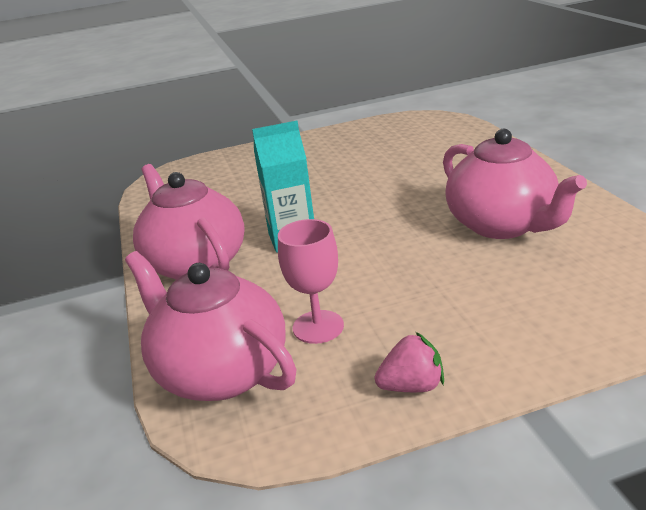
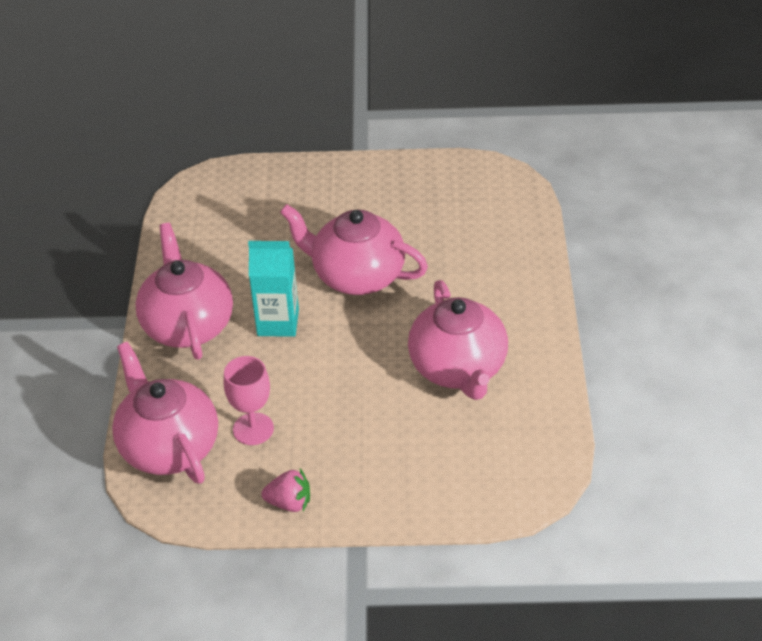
camera: 15 degrees right, 15 degrees up
none -> pink teapot [280,204,428,295]

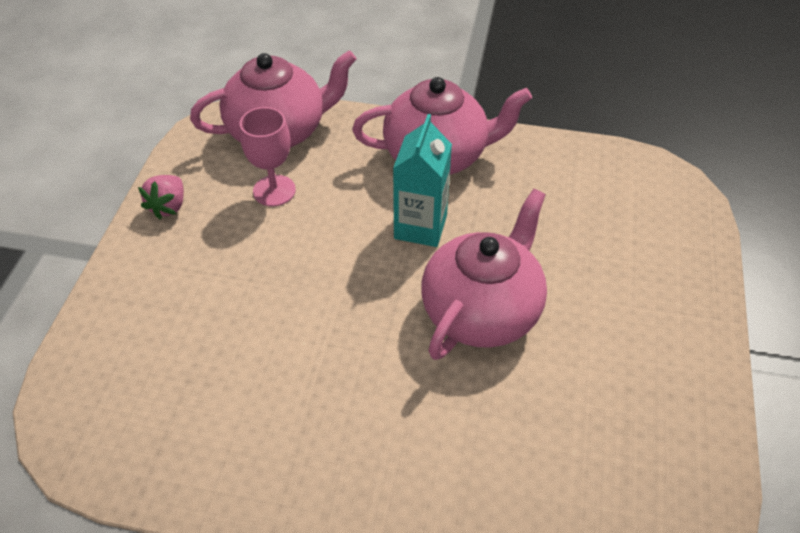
camera: 100 degrees right, 5 degrees up
pink teapot [408,280,508,400] -> none

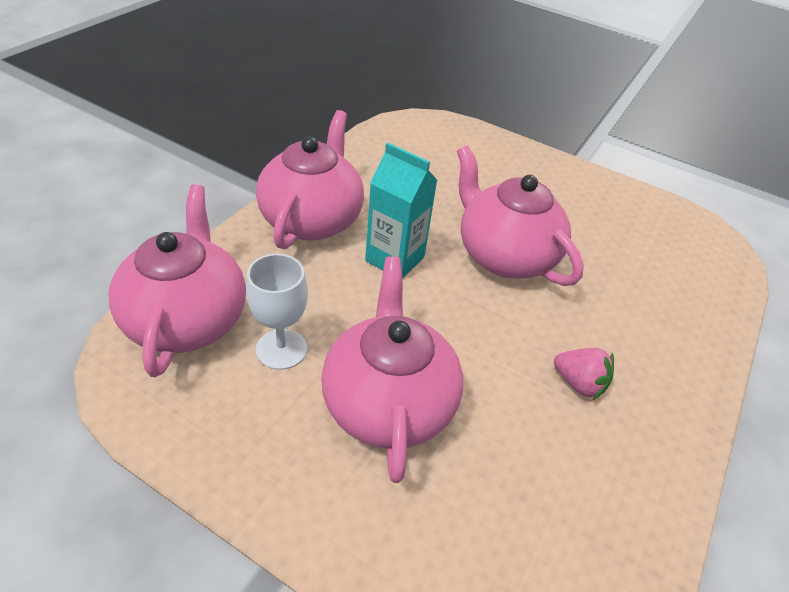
camera: 75 degrees left, 5 degrees down
pink strawberry [138,175,184,219] -> pink strawberry moved to [554,348,614,400]
pink goblet [240,107,296,206] -> white goblet [246,254,308,370]
none -> pink teapot [321,256,463,483]

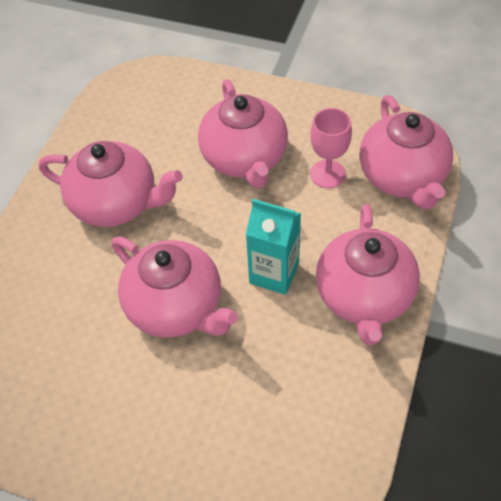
camera: 175 degrees right, 10 degrees up
white goblet [246,254,308,370] -> pink goblet [310,108,352,188]
pink strawberry [554,348,614,400] -> pink teapot [39,141,183,227]

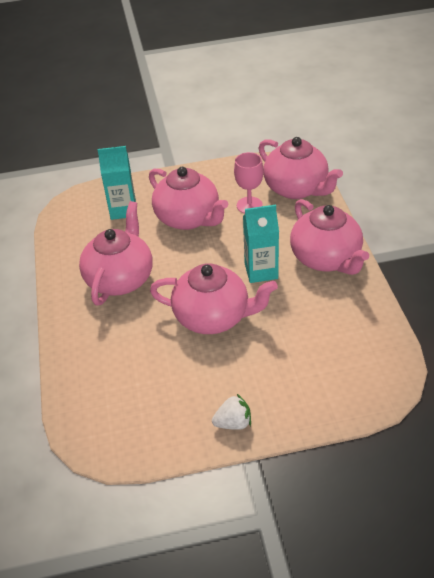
camera: 30 degrees left, 10 degrees down
pink teapot [39,141,183,227] -> pink teapot turned 60 degrees counterclockwise [79,201,153,305]
none -> turquoise carton [98,146,136,220]
none -> white strawberry [212,394,251,430]

